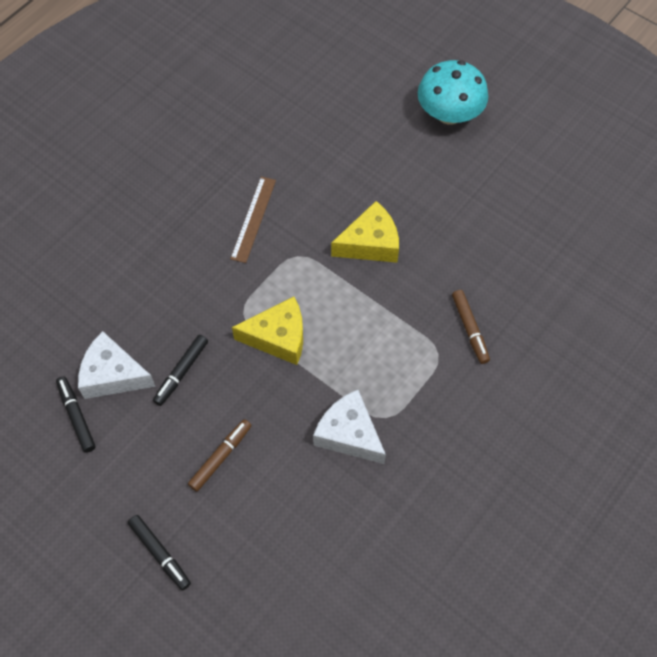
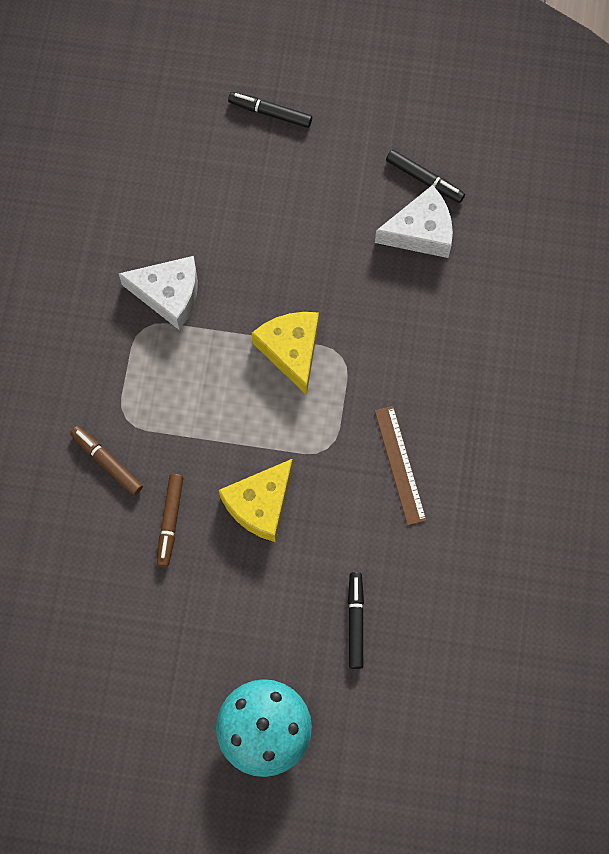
camera: 150 degrees right, 10 degrees up
black marker [153,335,208,406] -> black marker moved to [348,572,364,669]
brown marker [188,419,251,492] -> brown marker moved to [157,474,183,567]
yellow cheese [232,297,303,365] -> yellow cheese turned 105 degrees clockwise [252,312,319,395]

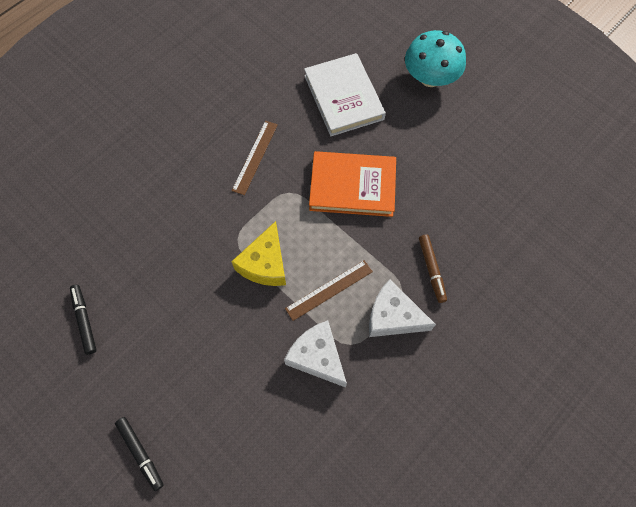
camera: 145 degrees left, 5 degrees down
brown marker [157,474,183,567] -> none
yellow cheese [219,459,293,542] -> orange book [309,151,396,217]
black marker [348,572,364,669] -> white book [304,53,386,136]
white cheese [375,185,453,258] -> white cheese moved to [369,279,436,337]
none -> brown ruler [285,260,373,321]

